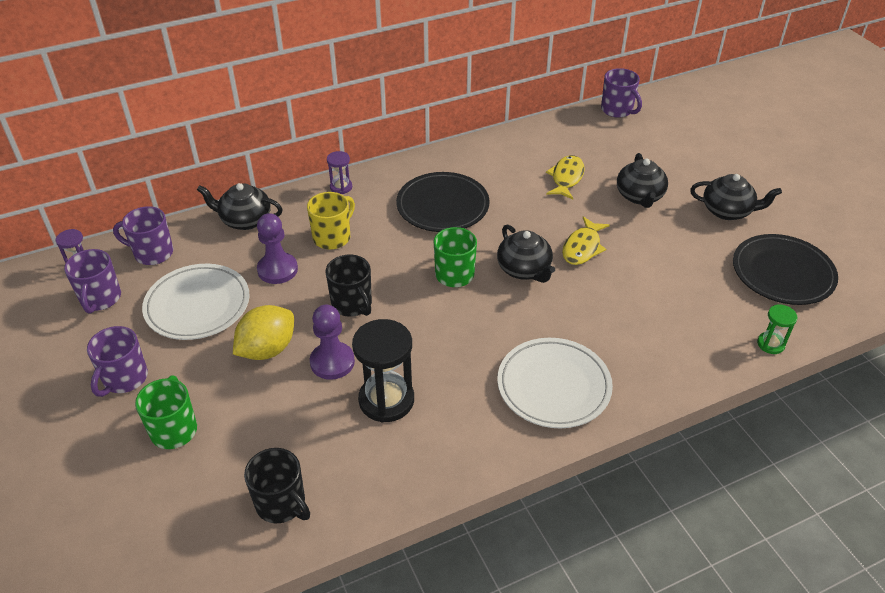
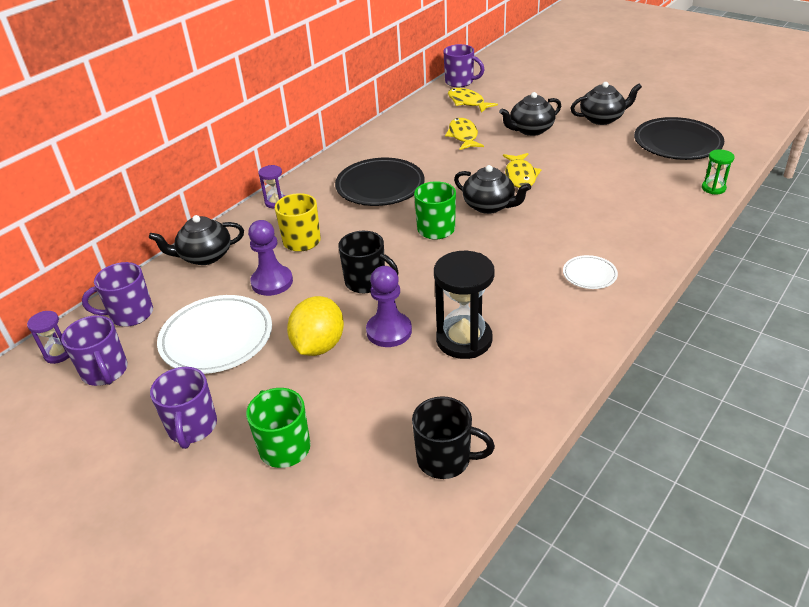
camera: 25 degrees left, 5 degrees down
white plate [497,338,613,428] -> white plate [563,255,618,289], size x0.50
black teapot [617,153,668,208] -> black teapot turned 90 degrees clockwise [499,92,561,136]
none -> yellow fish [448,88,498,113]

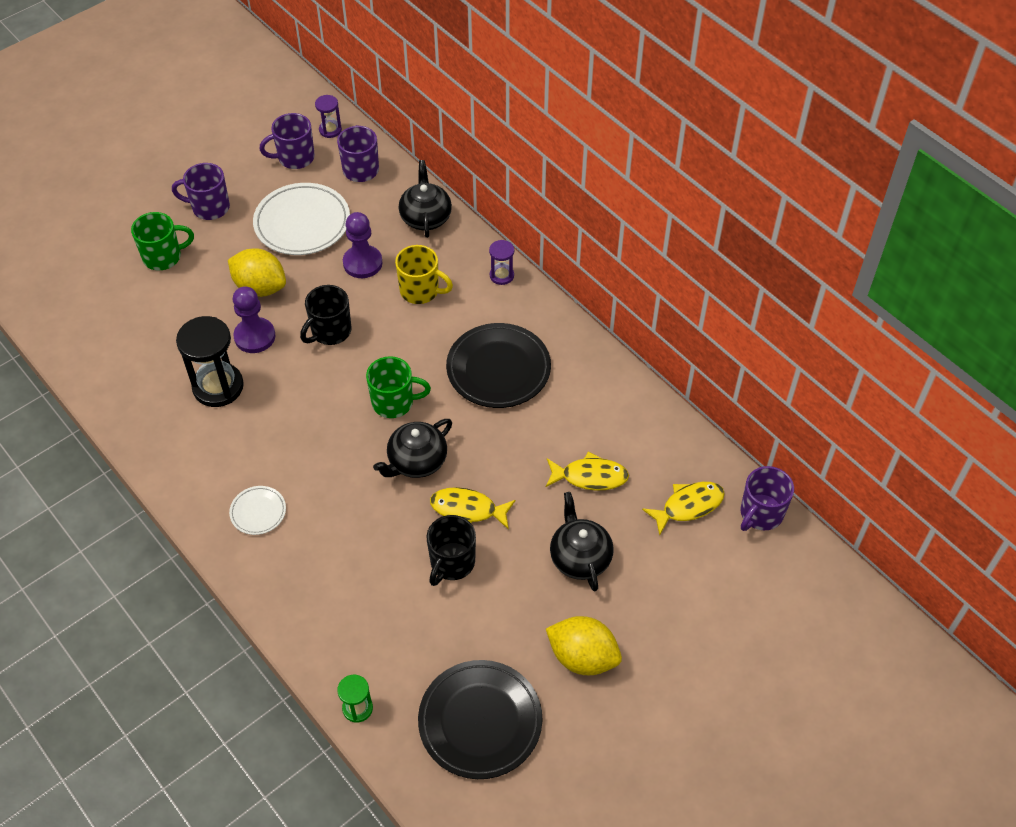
camera: 100 degrees right, 15 degrees up
black mug [412,396,495,479] -> black mug moved to [426,515,476,586]
black teapot [571,82,642,125] -> yellow lemon [546,616,622,675]

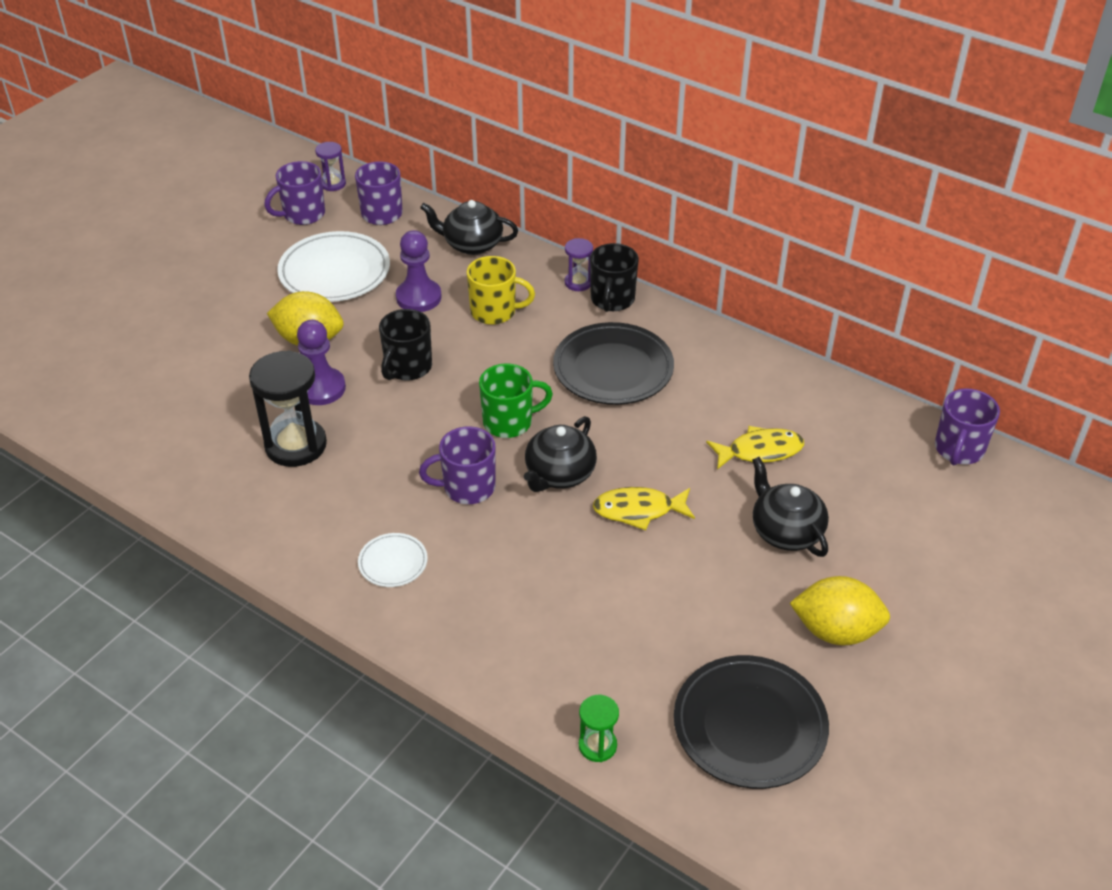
camera: 15 degrees left, 10 degrees down
green mug [131,212,194,270] -> none
purple mug [172,163,230,220] -> purple mug moved to [419,426,495,504]
black teapot [399,160,452,238] -> black teapot turned 60 degrees counterclockwise [420,200,518,255]
black mug [426,515,476,586] -> black mug moved to [590,243,639,312]
yellow fish [642,482,725,535] -> none

